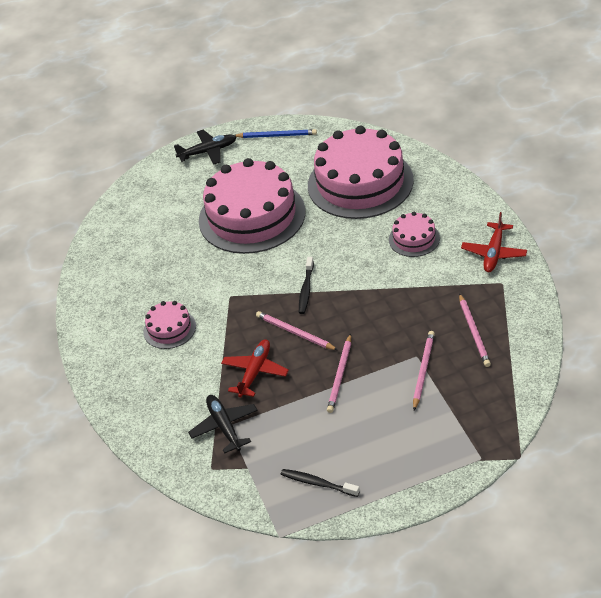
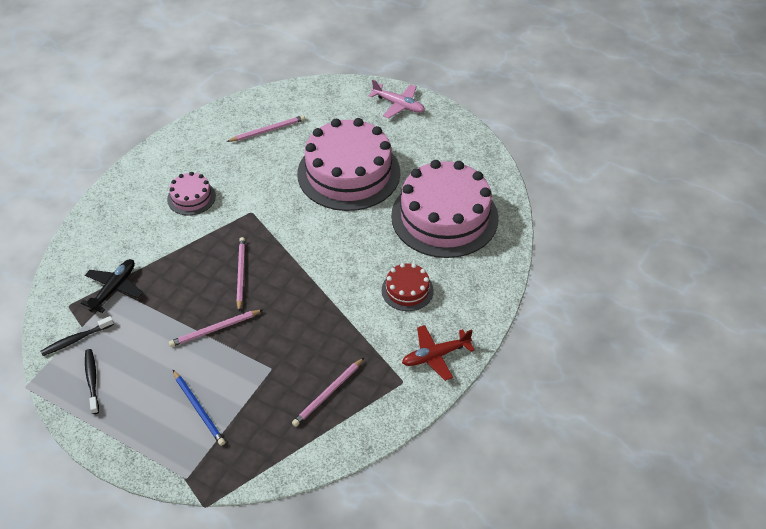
camera: 45 degrees right, 5 degrees up
black plane [174,130,237,165] -> pink plane [369,80,425,118]
red plane [221,339,289,397] -> none
blue pencil [234,129,317,138] -> blue pencil moved to [173,370,225,446]
black toothbrush [299,257,314,314] -> black toothbrush moved to [41,316,114,356]
pink cake [389,212,440,257] -> red cake [382,263,434,311]
pink pencil [413,331,435,410] -> pink pencil moved to [226,115,305,142]

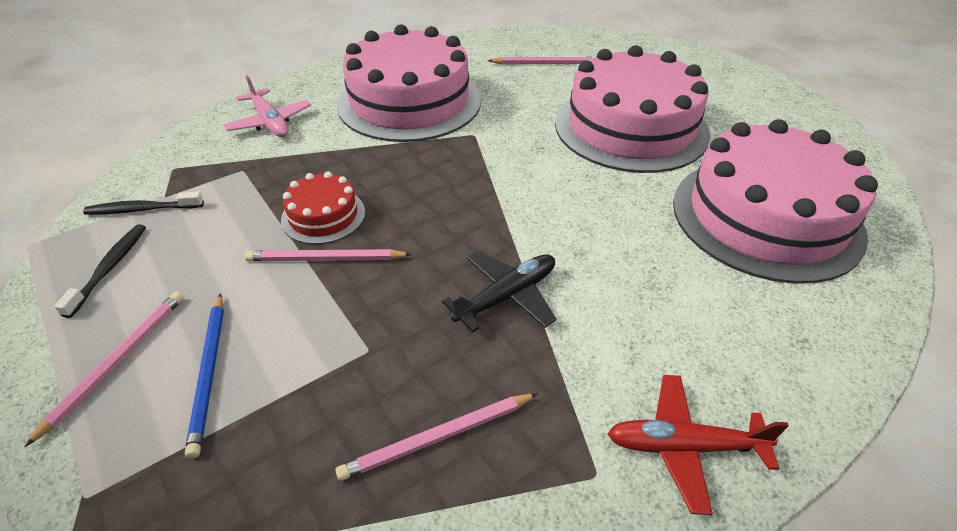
camera: 25 degrees right, 5 degrees down
black plane [81,259,143,313] -> black plane moved to [442,251,556,333]
pink cake [167,172,216,215] -> pink cake [337,24,481,142], size x2.19
pink pencil [236,237,245,312] -> pink pencil moved to [25,292,183,447]
pink plane [369,80,425,118] -> pink plane moved to [224,75,311,137]
red cake [382,263,434,311] -> red cake moved to [281,171,365,244]

